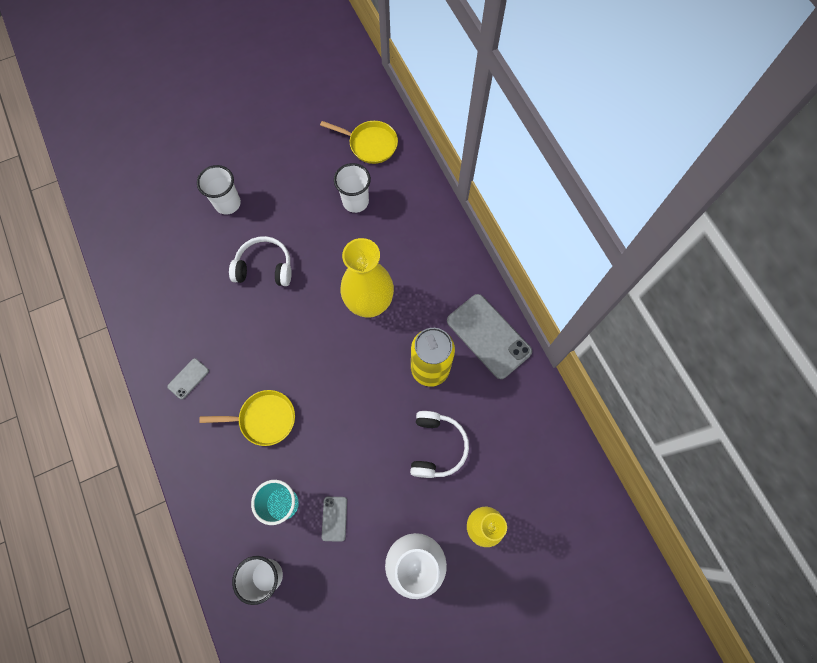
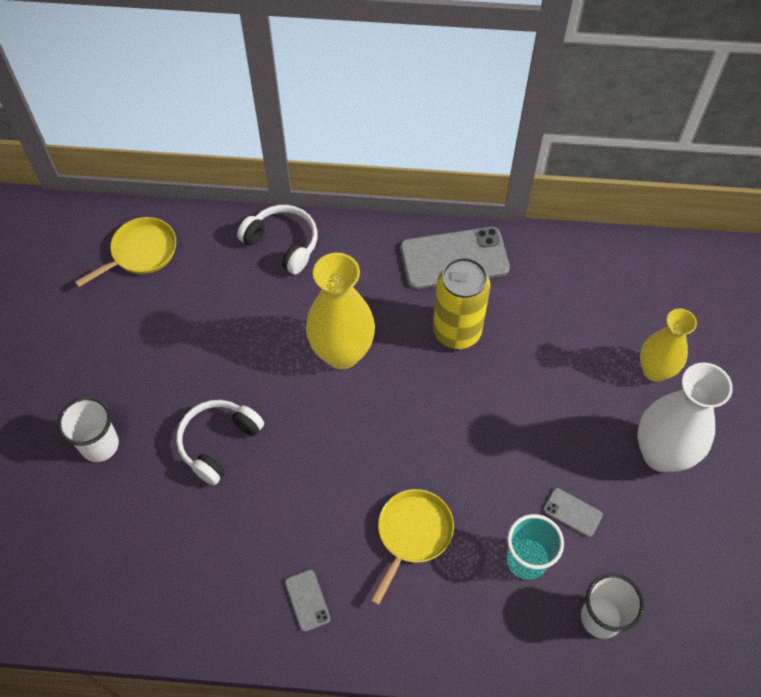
camera: 60 degrees left, 10 degrees down
white cup [334,163,371,213] -> none
white headphones [410,411,469,478] -> white headphones moved to [237,205,317,274]

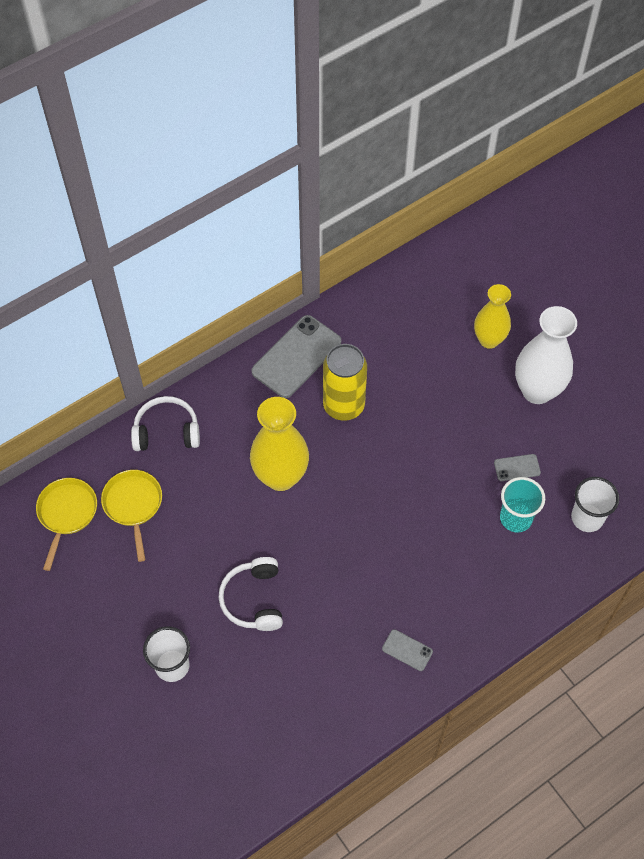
camera: 40 degrees left, 0 degrees up
yellow pan [370,489,454,605] -> yellow pan moved to [101,470,162,562]

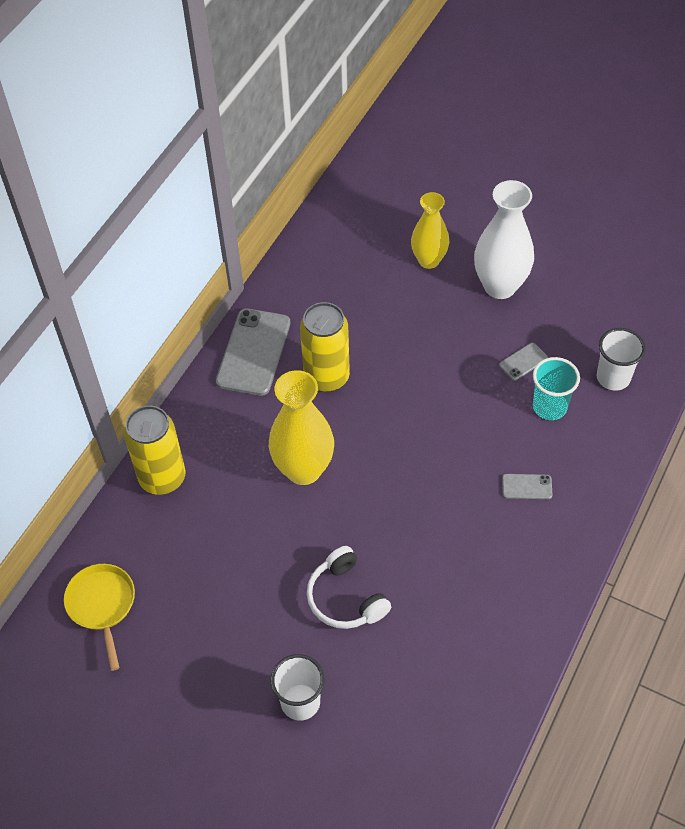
camera: 25 degrees left, 5 degrees down
yellow pan [101,470,162,562] -> none
white headphones [131,396,200,451] -> yellow can [124,406,186,495]
grey phone [382,629,433,671] -> grey phone moved to [502,474,552,499]

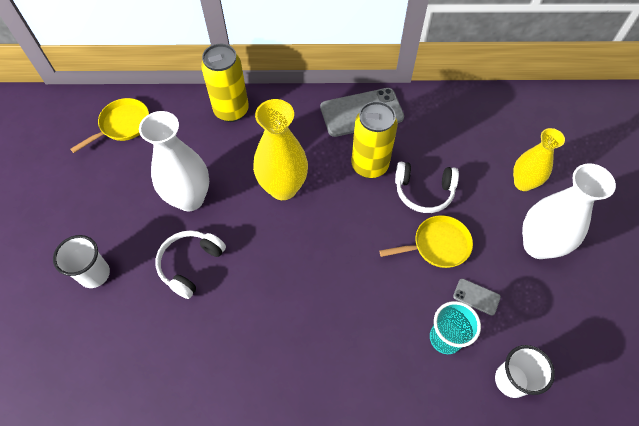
camera: 60 degrees right, 5 degrees up
grey phone [502,474,552,499] -> none
none -> white vase [139,111,209,211]
none -> yellow pan [379,215,473,268]
none -> white headphones [395,162,459,213]

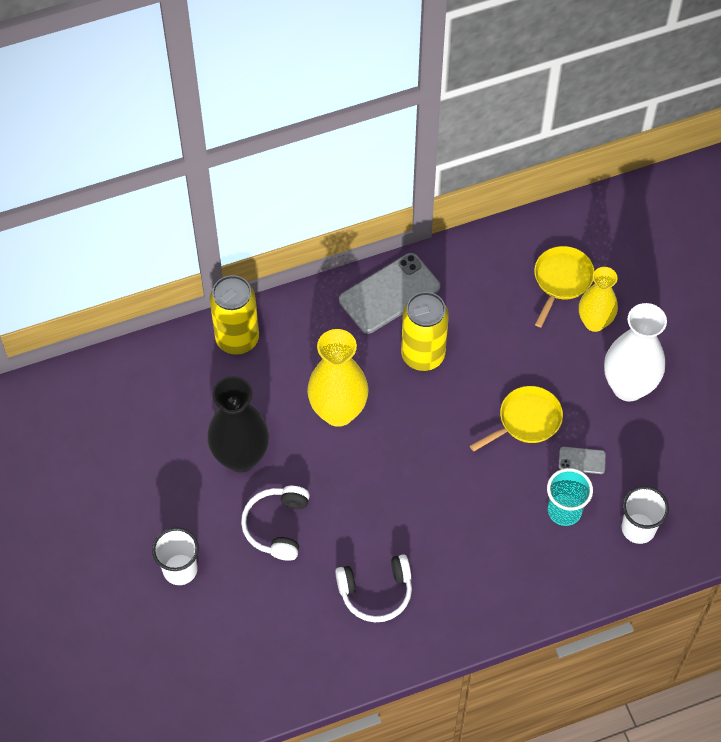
camera: 20 degrees left, 0 degrees up
yellow pan [70,98,149,153] -> yellow pan moved to [534,246,594,327]
white vase [139,111,209,211] -> black vase [207,376,269,473]
white headphones [395,162,459,213] -> white headphones moved to [335,554,412,622]

